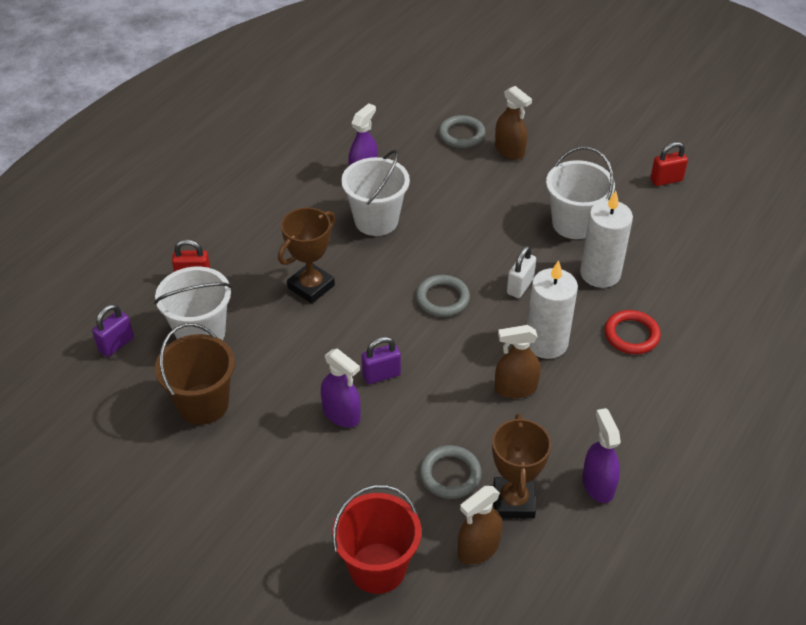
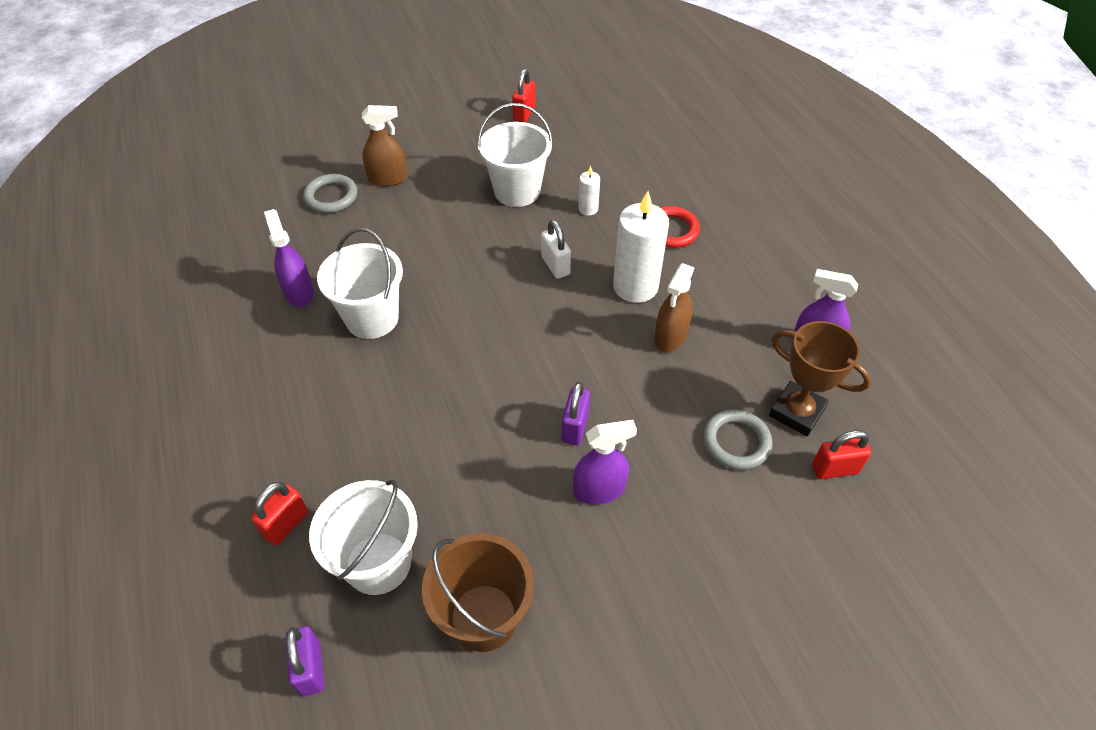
camera: 55 degrees left, 5 degrees up
brown trophy [278,207,335,304] -> none
red bucket [332,485,421,594] -> none
grey ring [416,275,470,317] -> none
brown spray bottle [458,486,503,564] -> red padlock [812,430,871,479]
white candle [580,191,633,288] -> white candle [578,166,600,216], size x0.48

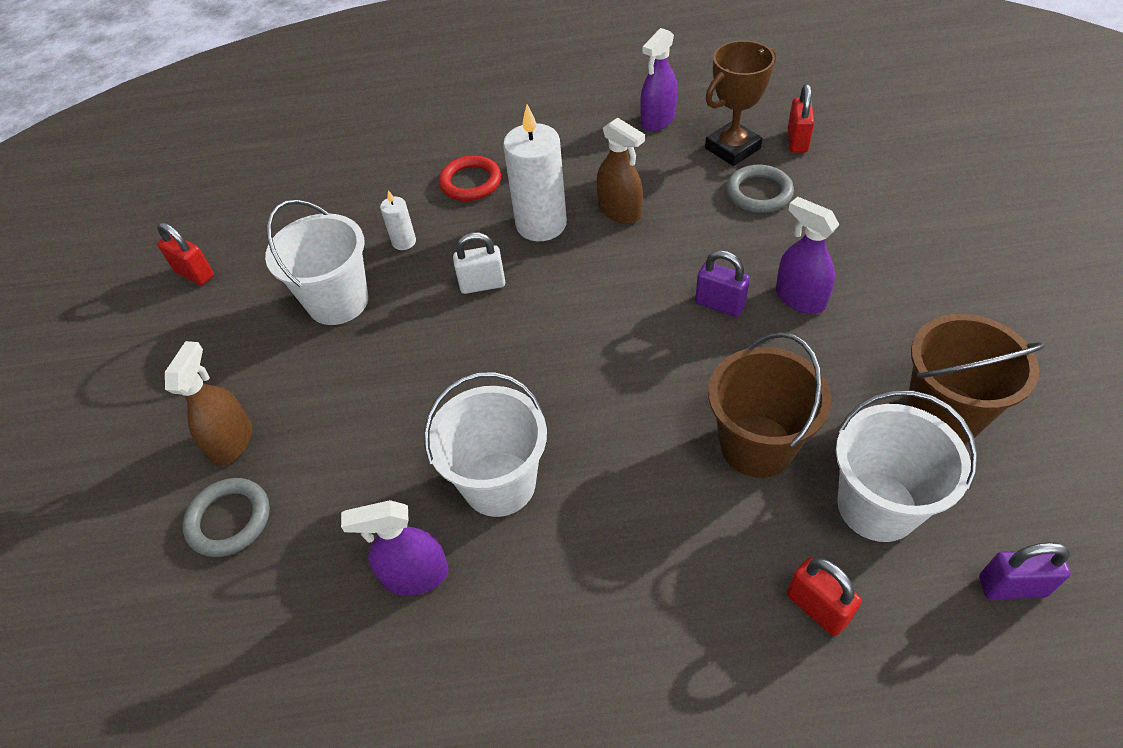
camera: 70 degrees left, 0 degrees up
purple spray bottle [573,420,637,505] -> purple spray bottle turned 45 degrees counterclockwise [776,197,840,314]
none -> brown bucket [708,332,831,478]

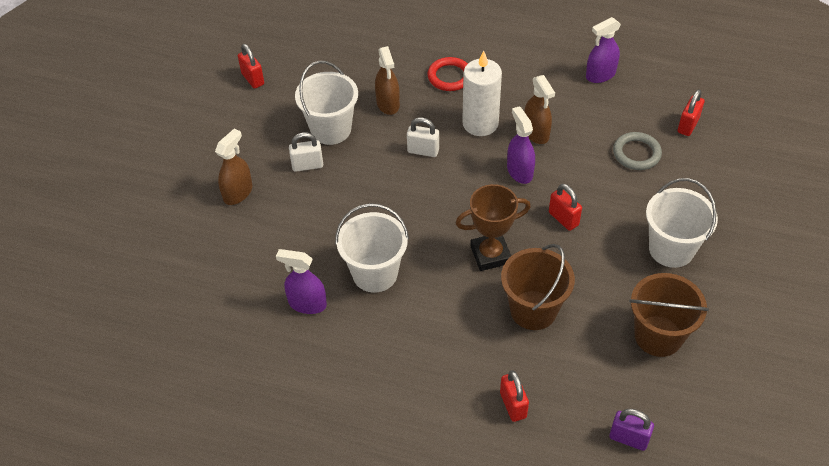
camera: 20 degrees right, 0 degrees up
grey ring [182,478,270,557] -> none
white candle [380,190,416,250] -> brown spray bottle [375,46,400,115]
purple padlock [695,250,750,317] -> red padlock [549,184,582,231]
brown trophy [705,40,776,166] -> brown trophy moved to [456,184,531,271]
purple spray bottle [776,197,840,314] -> purple spray bottle moved to [507,106,535,184]
white bucket [836,390,978,542] -> white bucket moved to [646,178,718,268]
none -> white padlock [289,132,323,172]

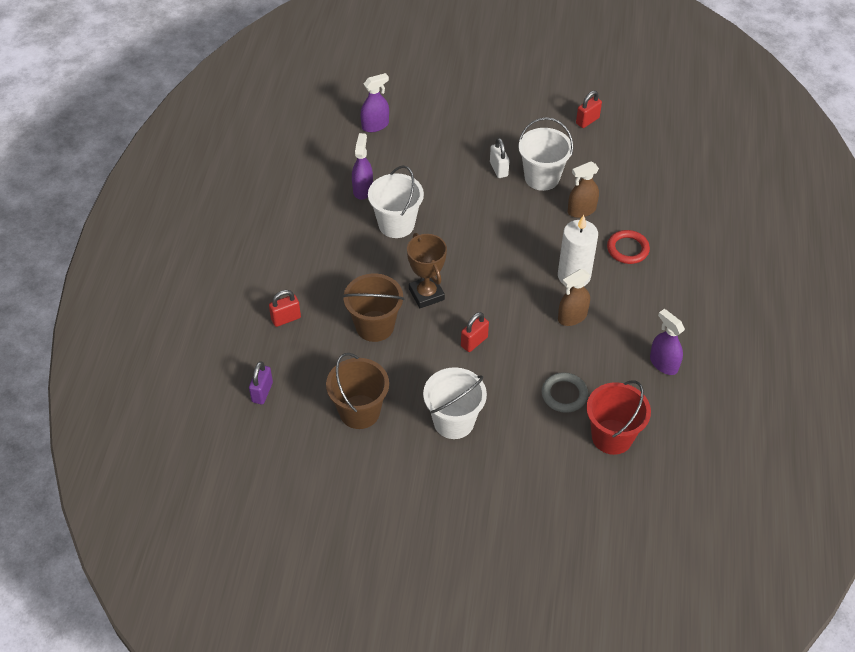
camera: 80 degrees right, 0 degrees up
brown spray bottle [215,128,252,205] -> none
white padlock [407,117,439,157] -> none
purple spray bottle [507,106,535,184] -> purple spray bottle moved to [361,73,389,132]
red padlock [678,90,704,136] -> red bucket [586,380,651,455]

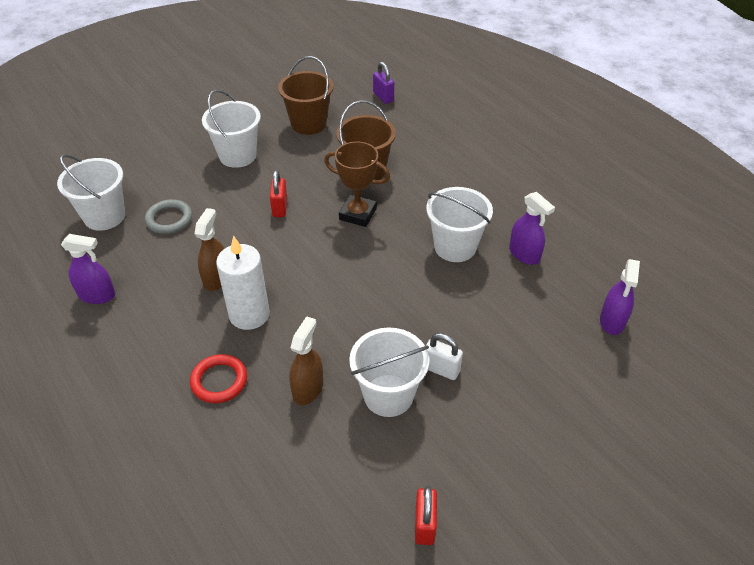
camera: 135 degrees right, 5 degrees down
red padlock [269,290,301,327] -> none
red bucket [586,380,651,455] -> white bucket [57,154,125,231]

